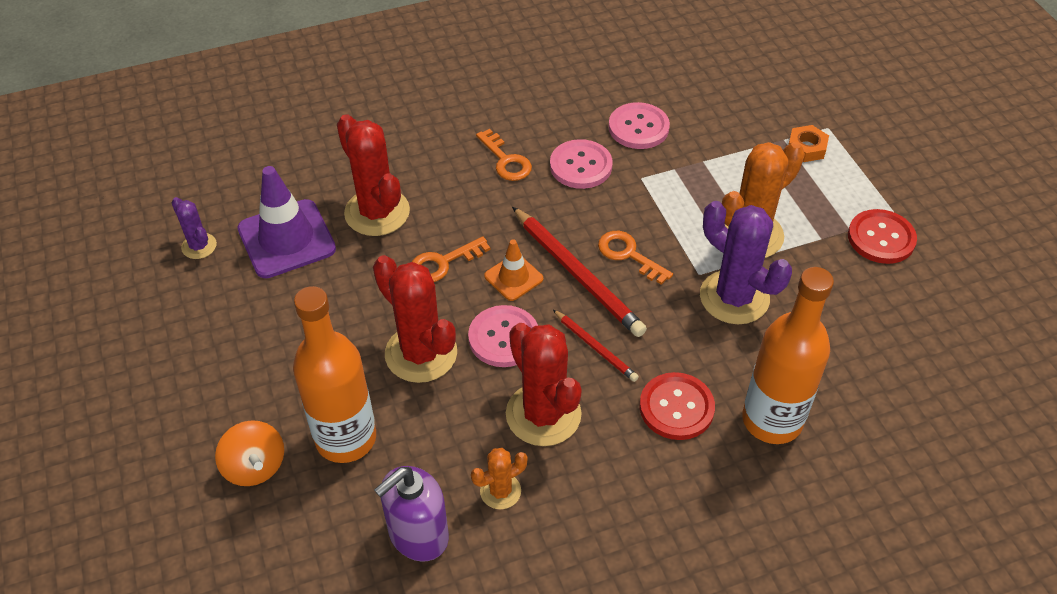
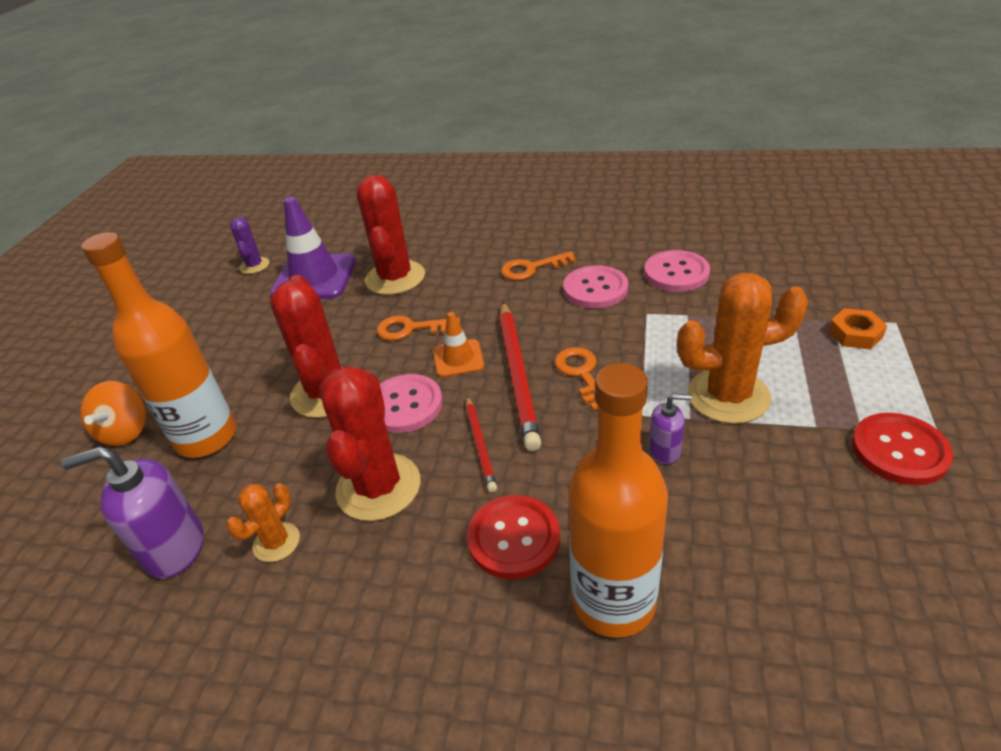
camera: 35 degrees right, 10 degrees down
orange cactus [471,448,528,509] -> orange cactus turned 60 degrees counterclockwise [226,483,300,562]
orange key [476,129,532,181] -> orange key turned 75 degrees clockwise [501,251,576,281]
purple cactus [700,201,792,324] -> purple soap dispenser [649,394,692,464]

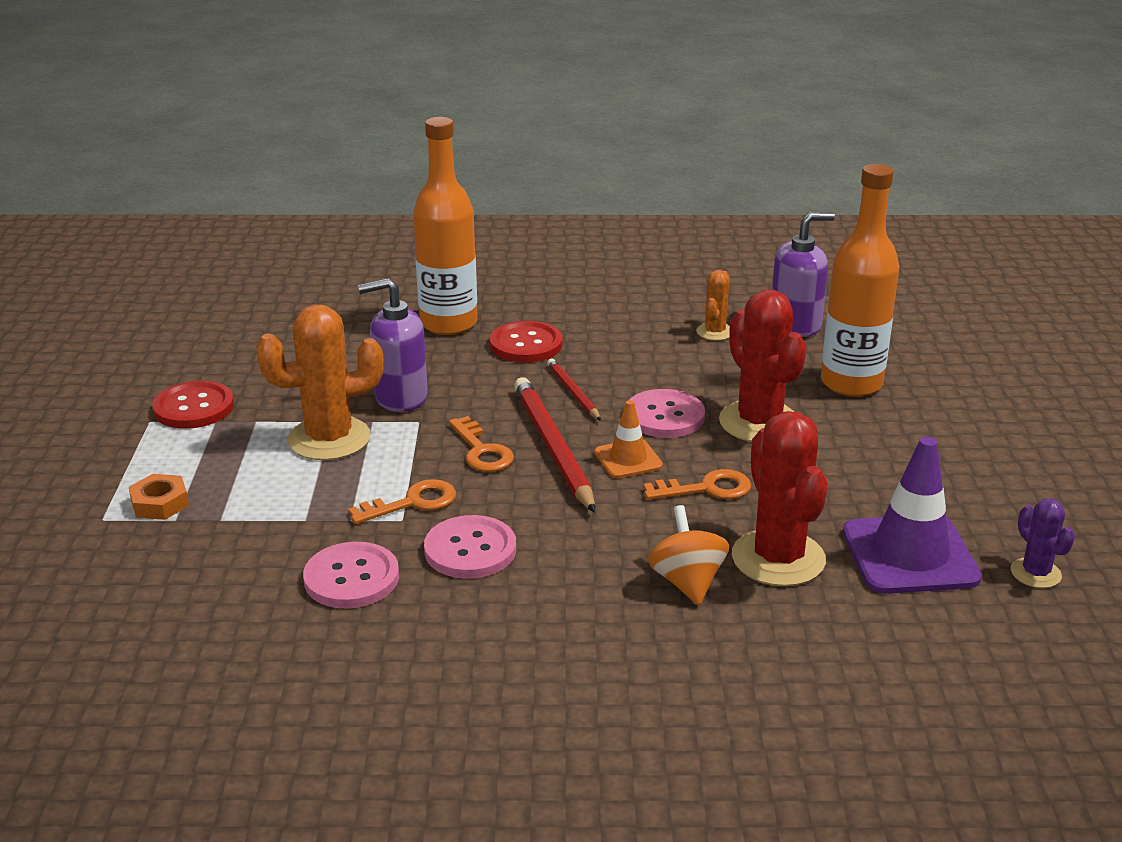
camera: 165 degrees right, 10 degrees down
orange spinning top [80,381,147,446] -> orange spinning top moved to [648,505,729,605]
red cactus [319,366,420,521] -> none
orange key [501,251,576,281] -> orange key moved to [348,479,456,524]
purple soap dispenser [649,394,692,464] -> purple soap dispenser [358,278,428,412], size x1.84

